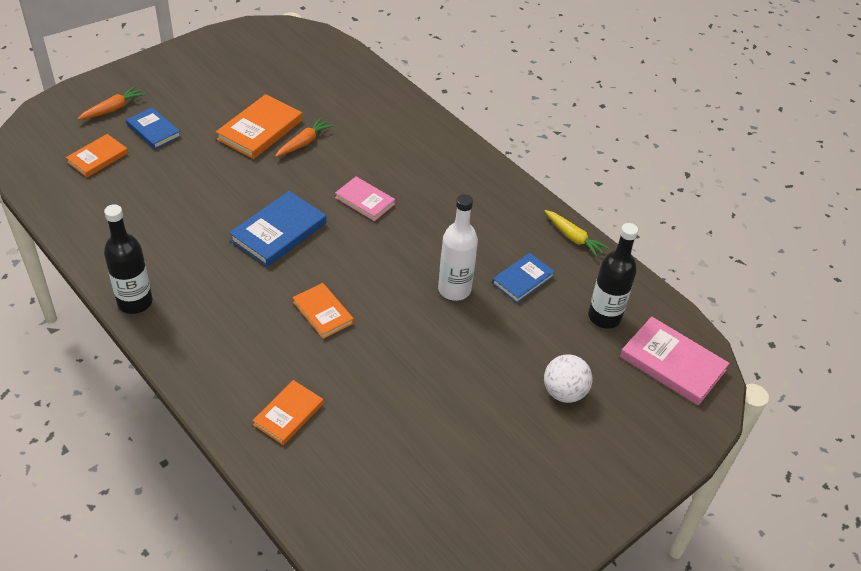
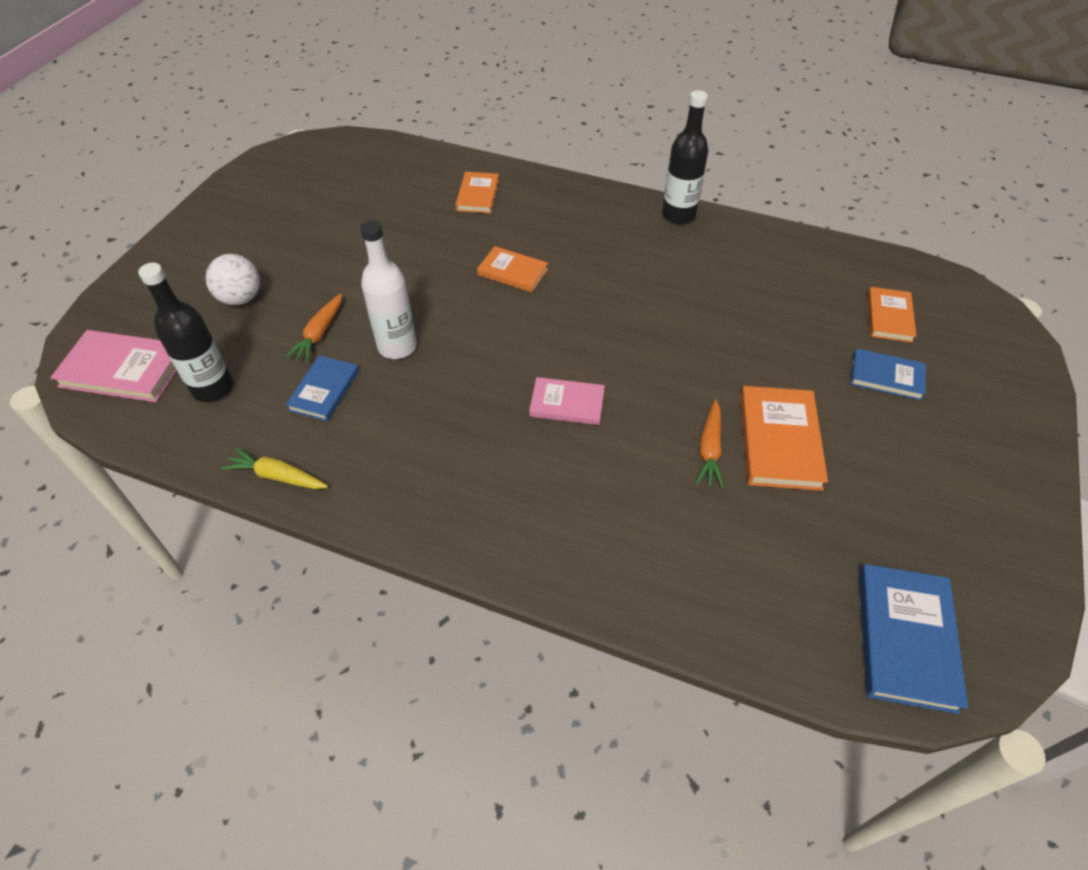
camera: 155 degrees right, 5 degrees up
orange carrot [78,86,145,120] -> orange carrot moved to [285,294,342,363]
blue book [229,191,326,267] -> blue book moved to [859,564,968,714]

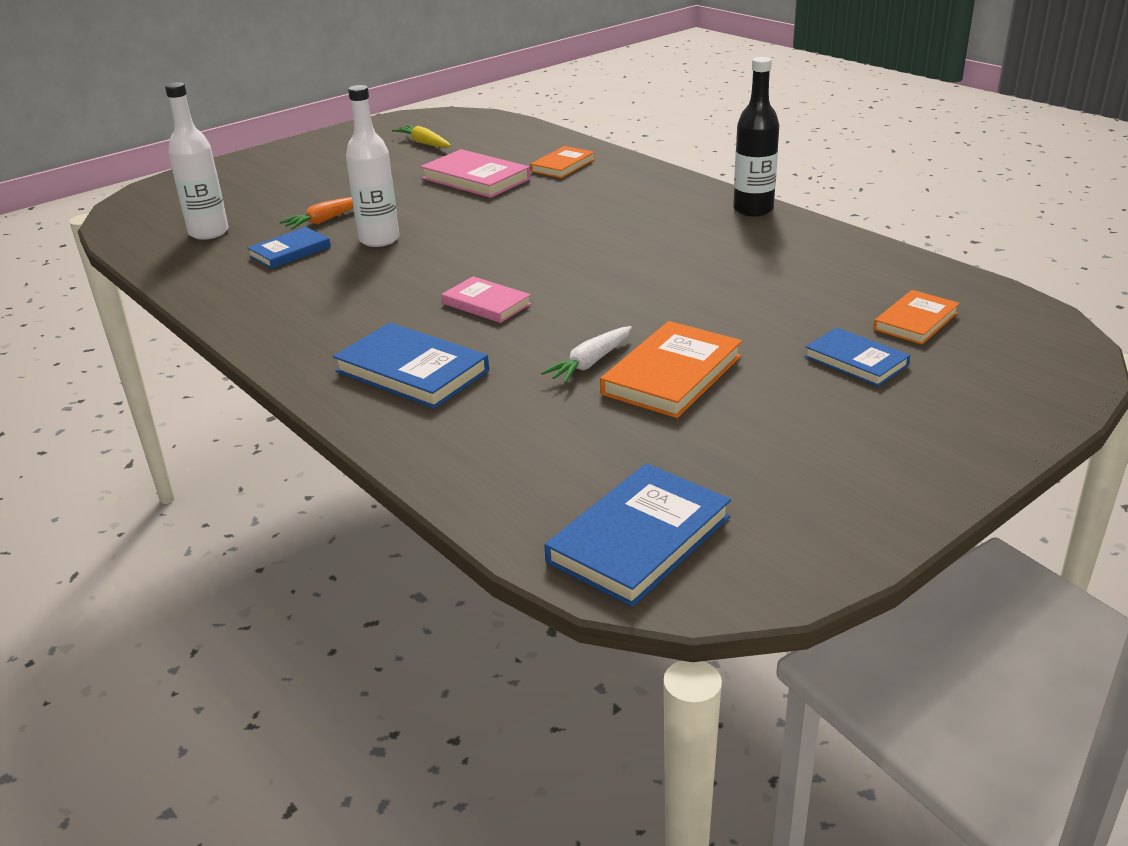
camera: 30 degrees right, 20 degrees down
pink book [50,330,177,402] -> pink book moved to [420,149,531,198]
black bottle [138,263,233,402] -> white bottle [165,82,229,240]
white ball [206,254,260,305] -> none
yellow carrot [221,448,328,489] -> yellow carrot moved to [392,125,451,148]
orange book [477,246,548,292] -> none
orange carrot [696,399,724,488] -> white carrot [541,326,632,383]
none -> blue book [333,323,489,409]

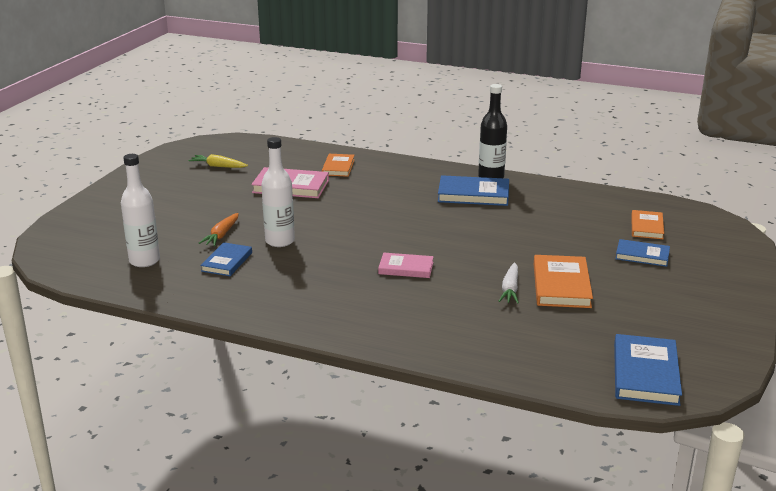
camera: 30 degrees left, 5 degrees down
blue book [333,323,489,409] -> blue book moved to [438,175,509,206]

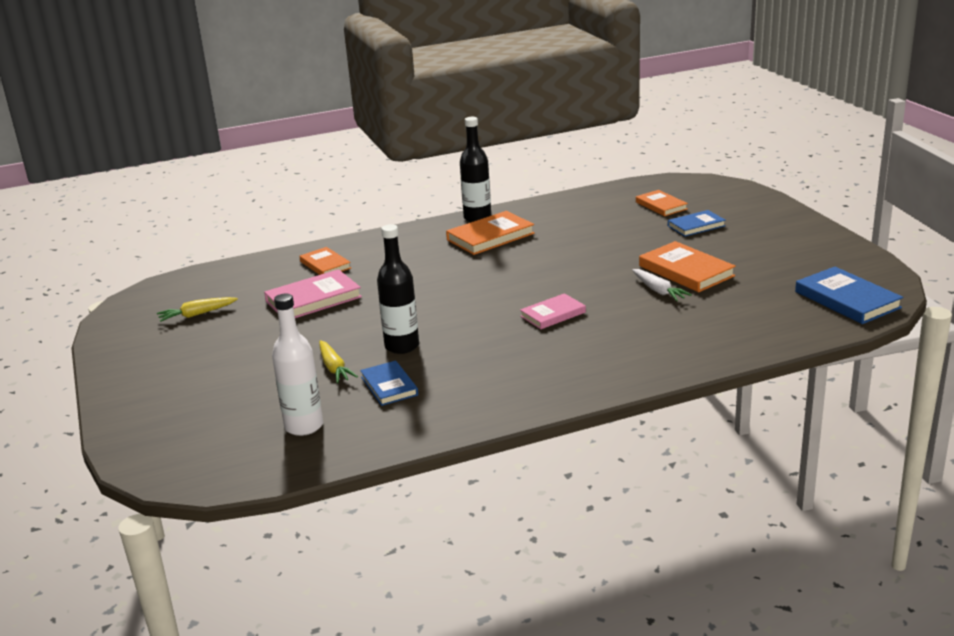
camera: 40 degrees left, 0 degrees up
orange carrot [199,213,239,246] -> yellow carrot [319,340,358,383]
white bottle [261,137,295,247] -> black bottle [377,224,419,354]
blue book [438,175,509,206] -> orange book [446,211,535,255]

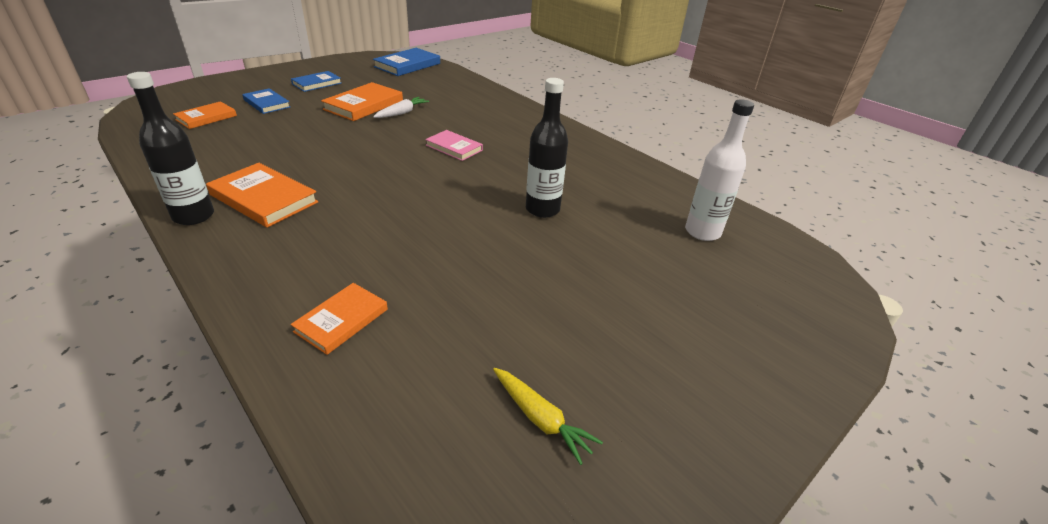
camera: 115 degrees left, 10 degrees up
pink book [264,269,362,318] -> none
yellow carrot [319,340,358,383] -> none
blue book [360,361,418,406] -> blue book moved to [291,71,341,92]

